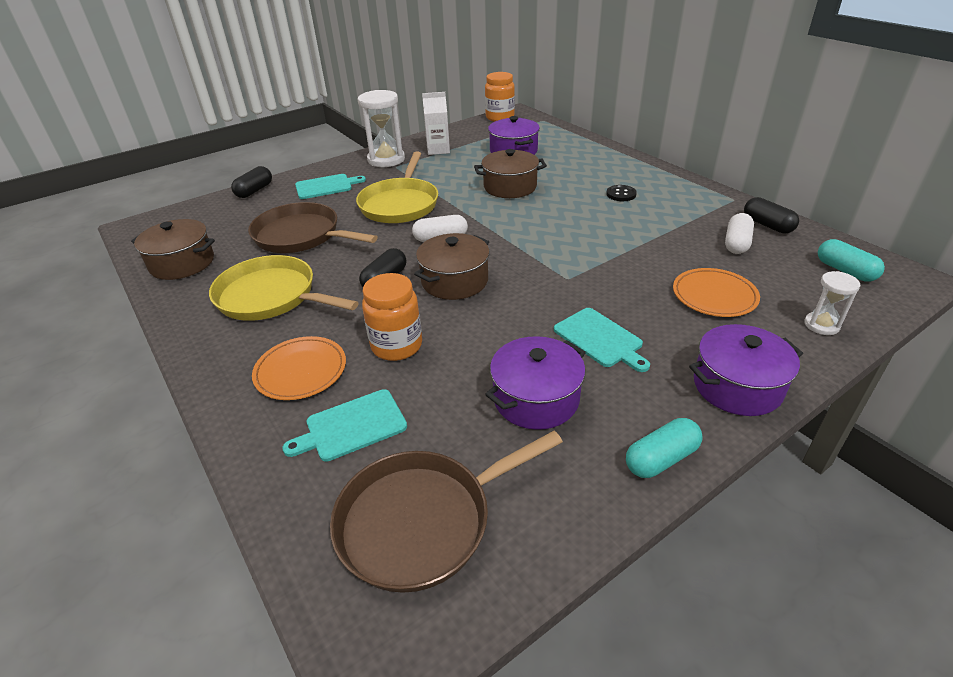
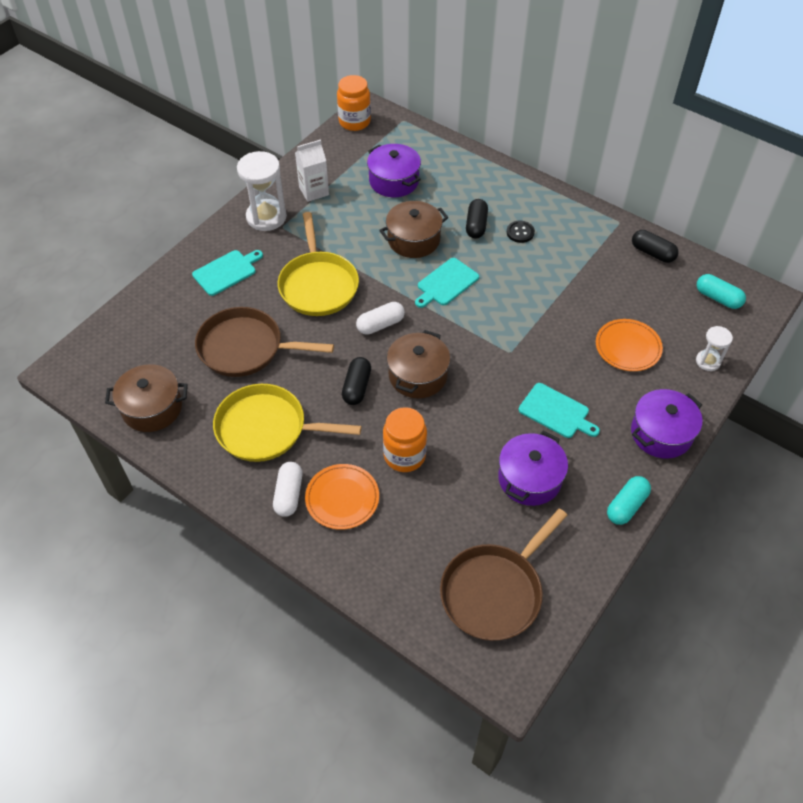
camera: 20 degrees left, 15 degrees up
black capsule [231,166,272,198] -> black capsule moved to [466,199,488,238]
turquoise cutting board [283,389,407,462] -> turquoise cutting board moved to [415,258,479,308]
white capsule [725,213,754,254] -> white capsule moved to [273,462,303,517]

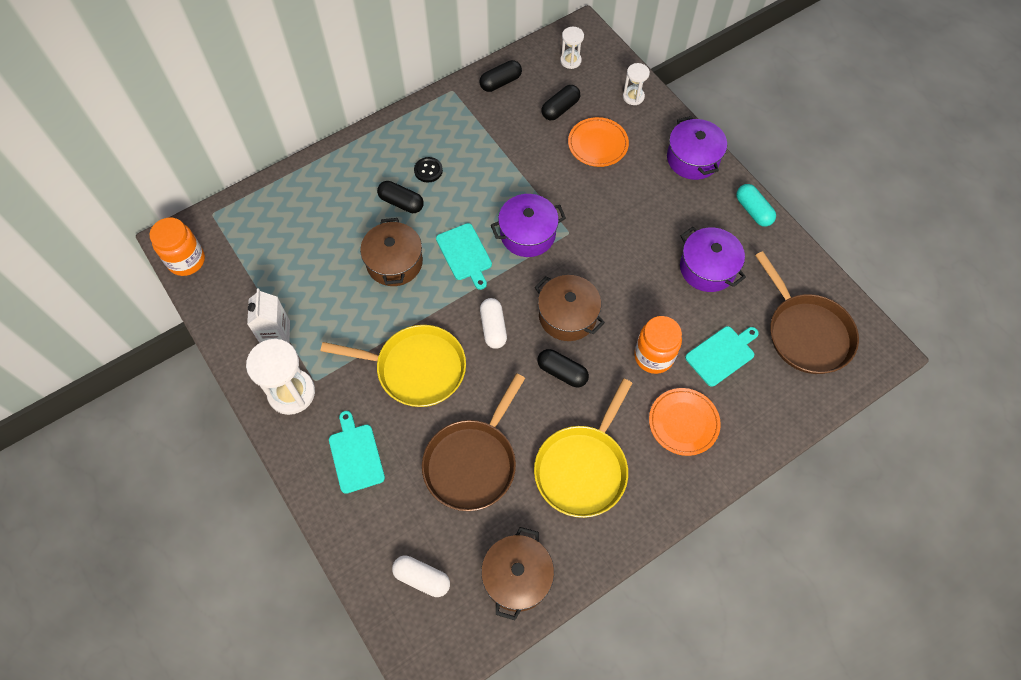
camera: 70 degrees left, 10 degrees up
white capsule [273,462,303,517] -> white capsule moved to [392,555,450,597]
purple pot [367,144,421,197] -> purple pot moved to [491,194,566,257]
turquoise cutting board [519,383,600,438] -> turquoise cutting board moved to [685,326,759,387]
turquoise capsule [697,274,746,309] -> white hourglass [560,27,584,69]
none -> black capsule [542,85,580,121]

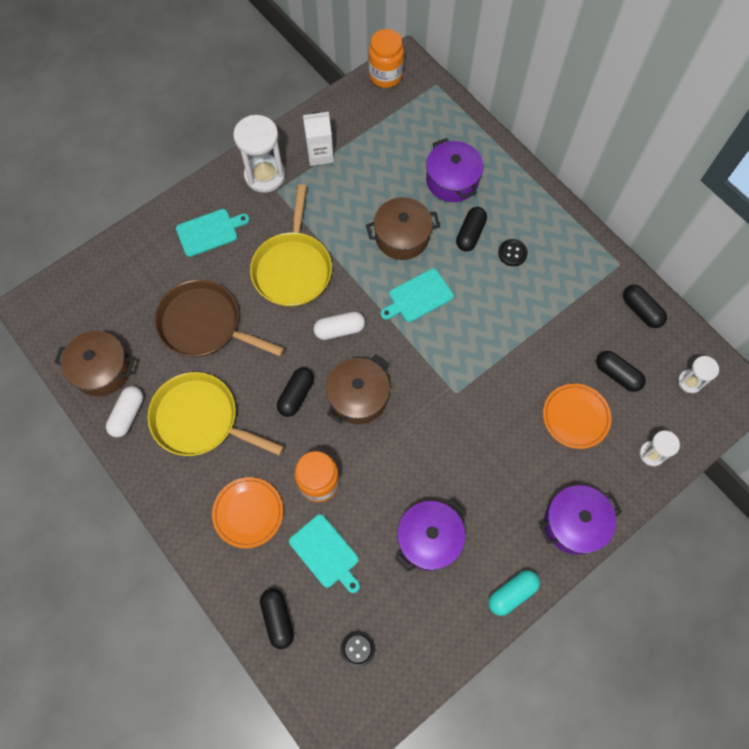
camera: 85 degrees right, 5 degrees up
white capsule [392,555,450,597] -> white capsule moved to [106,386,143,438]
purple pot [491,194,566,257] -> purple pot moved to [426,138,484,202]
brown pan [755,251,859,374] -> black button [341,631,375,668]
none -> black capsule [260,588,294,649]

